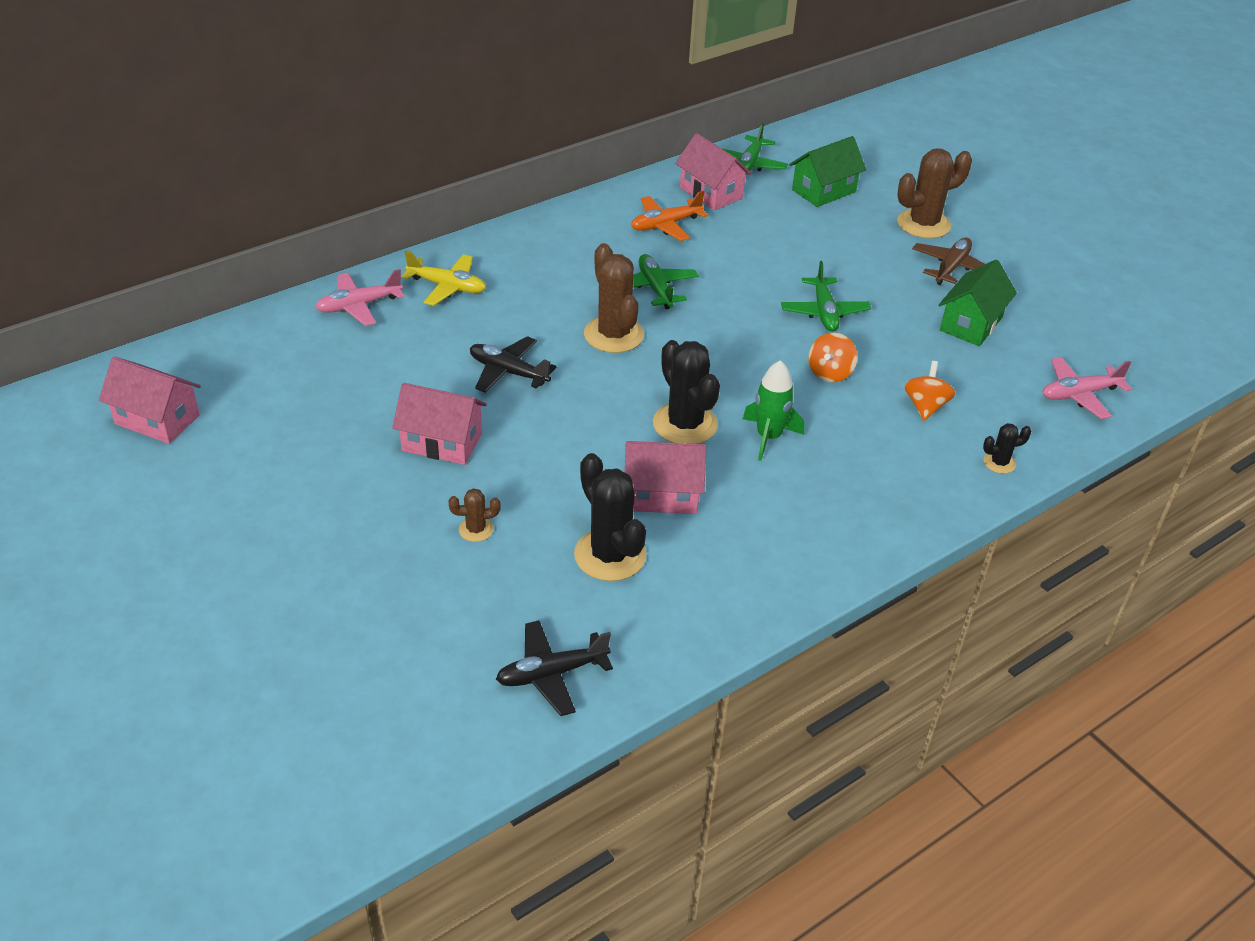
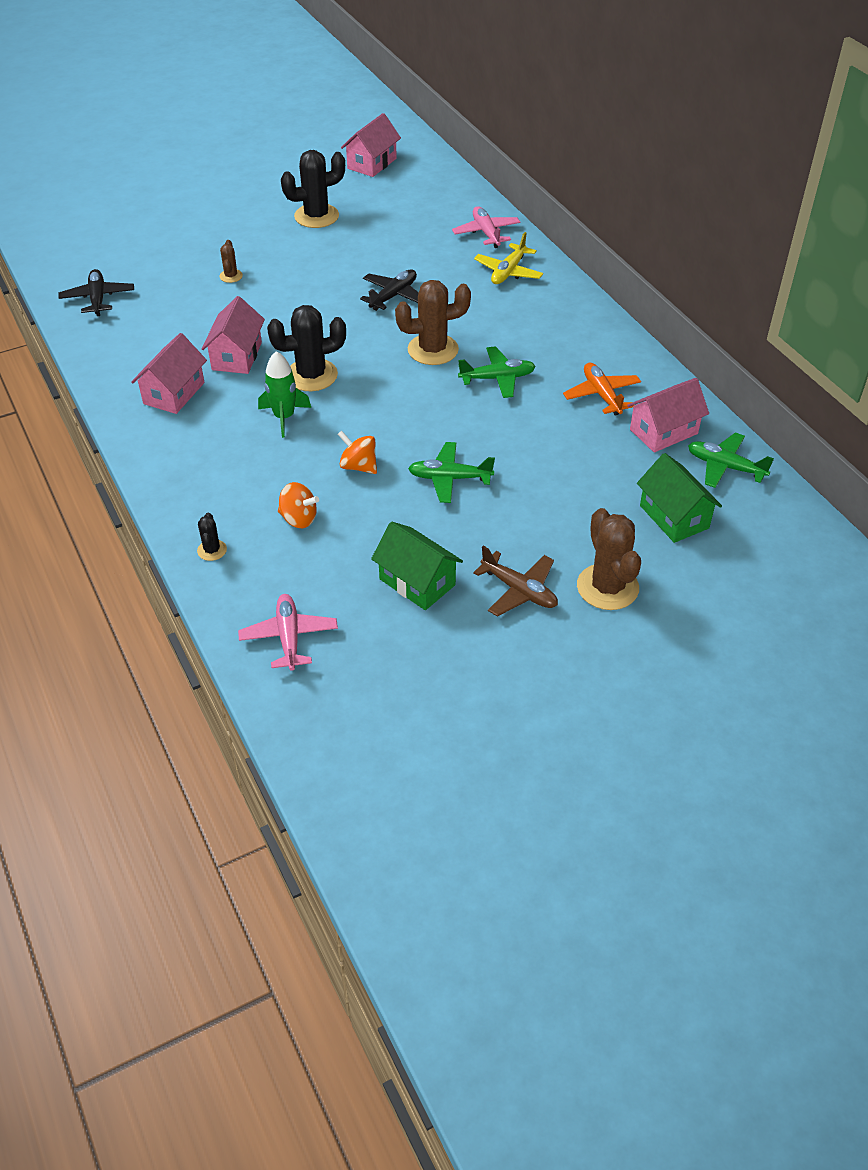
camera: 100 degrees right, 5 degrees up
pink house [392,383,487,465] -> pink house moved to [131,333,207,414]
black cactus [574,453,647,581] -> black cactus moved to [281,150,345,228]

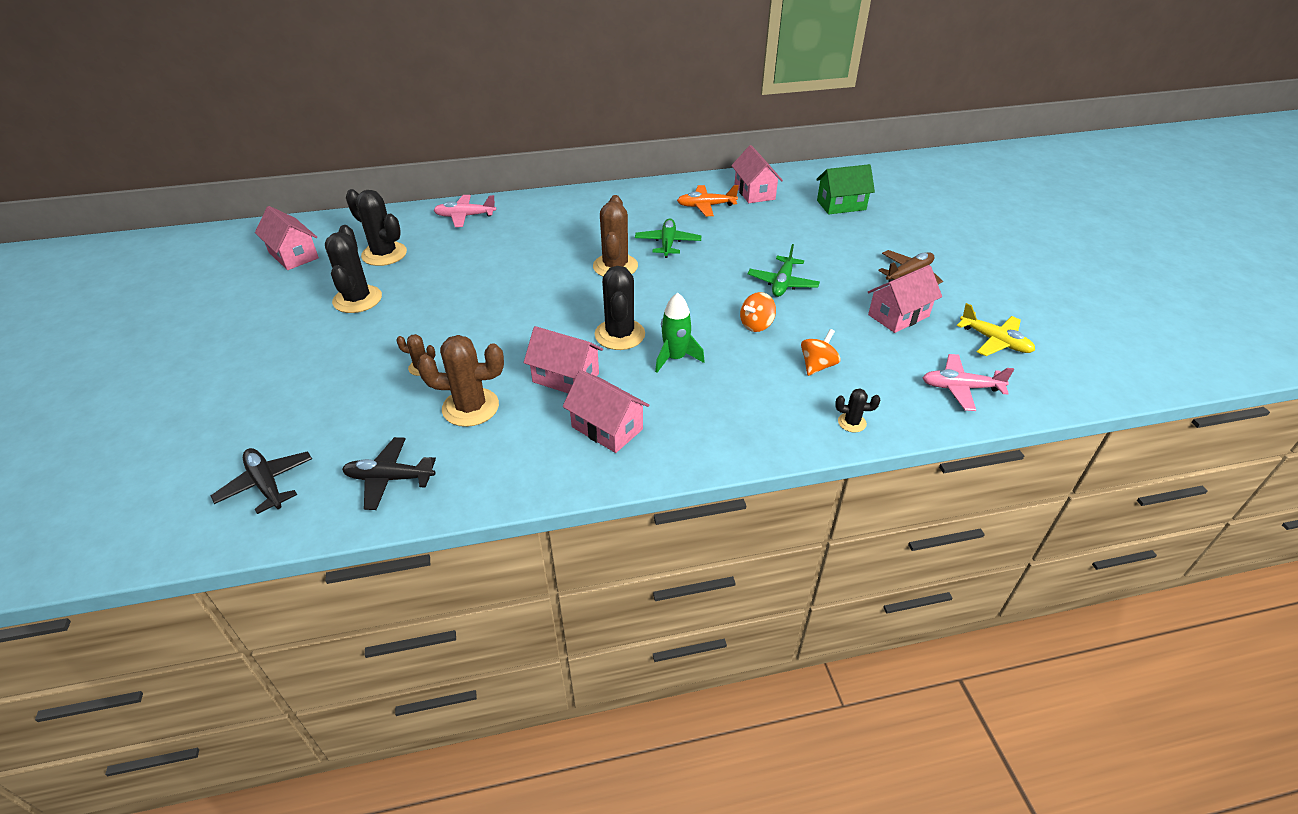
camera: 75 degrees left, 5 degrees down
black plane [360,269,419,311] -> black plane moved to [211,448,312,514]
green house [371,522,463,610] -> pink house [868,265,942,333]
yellow plane [474,232,543,284] -> yellow plane moved to [957,303,1035,356]
brown cactus [577,508,641,610] -> brown cactus moved to [417,335,504,427]
green plane [688,433,774,488] -> none
none -> black cactus [346,189,407,266]

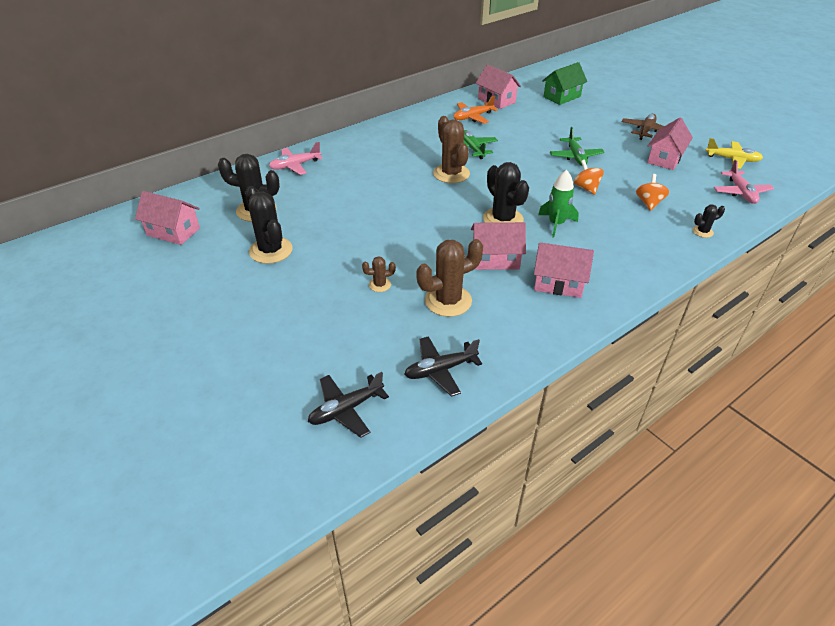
camera: 25 degrees left, 0 degrees up
black plane [211,448,312,514] -> black plane turned 60 degrees counterclockwise [308,372,389,438]
orange spinning top [740,292,776,332] -> orange spinning top turned 135 degrees clockwise [574,160,604,195]
pink plane [923,354,1014,411] -> pink plane turned 75 degrees counterclockwise [714,160,774,204]

